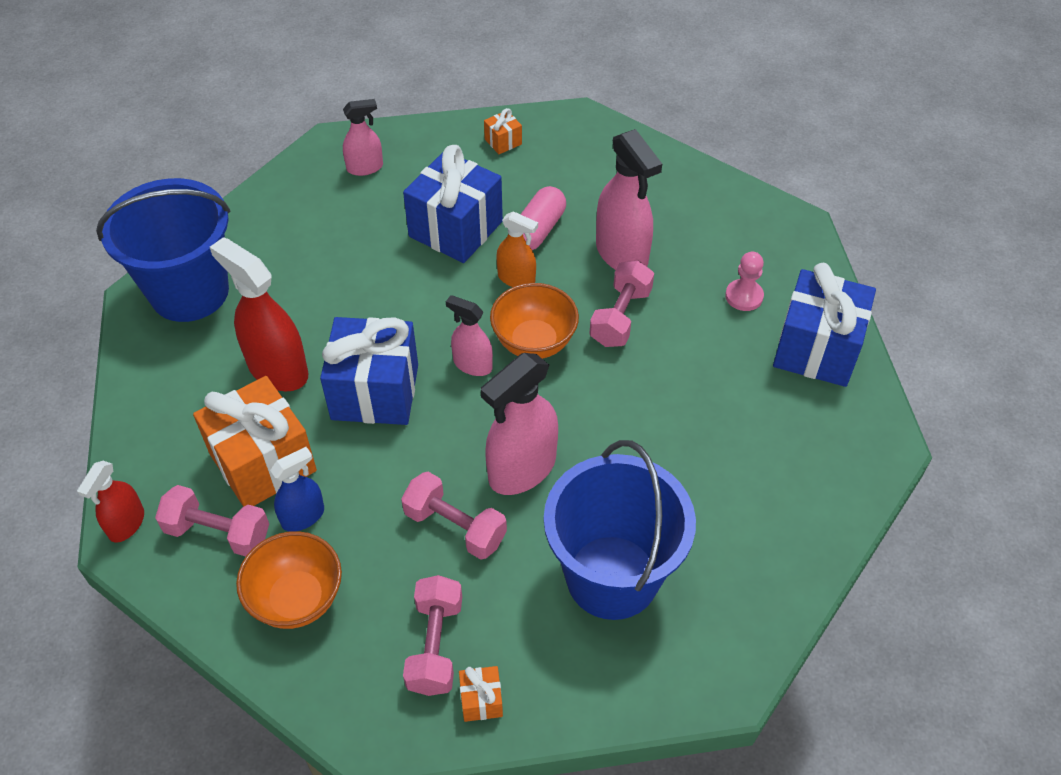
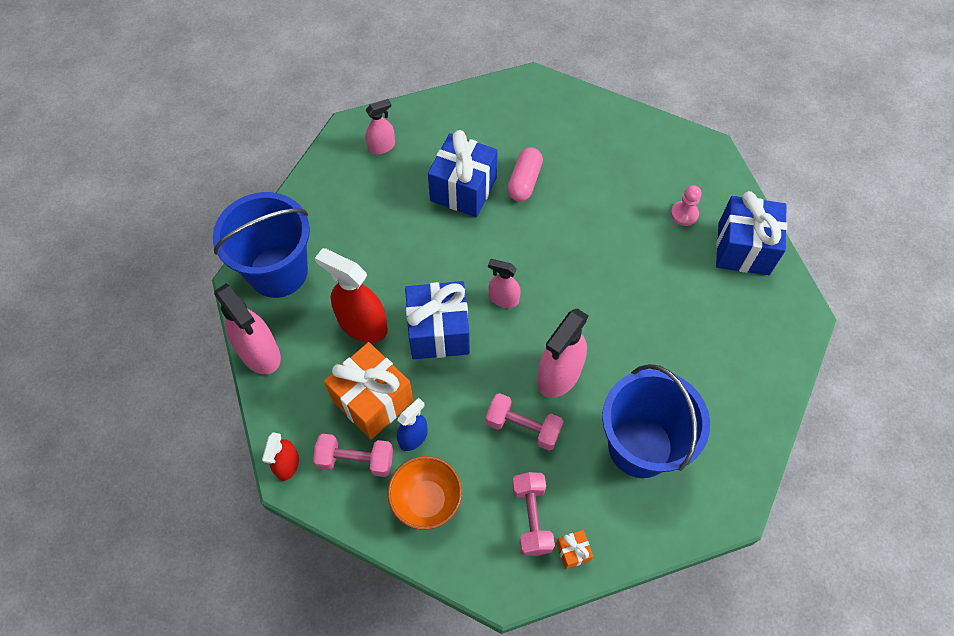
camera: 10 degrees left, 10 degrees up
orange gift [484,108,522,154] -> none
orange bowl [490,283,579,359] -> none
orange spray bottle [496,211,538,287] -> none
pink dumbbell [589,260,654,347] -> none
pink spray bottle [596,129,662,270] -> pink spray bottle moved to [214,283,281,375]

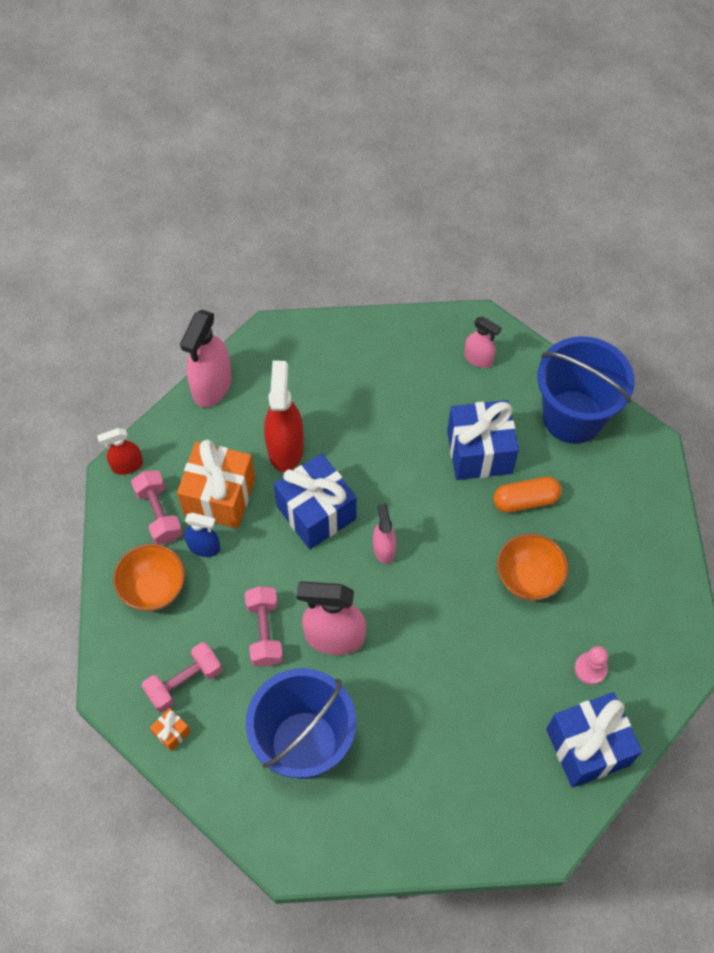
camera: 60 degrees right, 0 degrees up
blue bucket [213,192,310,298] -> blue bucket moved to [537,336,635,444]
pink capsule [507,147,543,202] -> orange capsule [493,477,562,513]
none -> orange bowl [497,533,568,601]

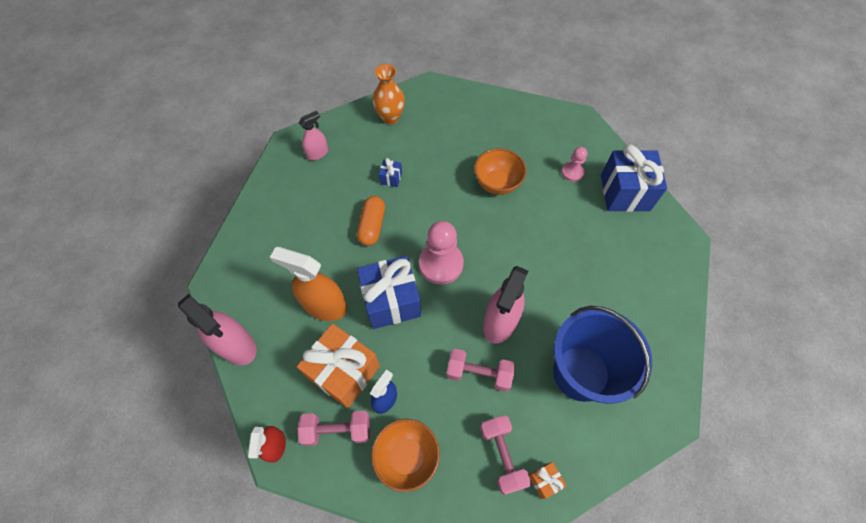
camera: 70 degrees left, 0 degrees up
red spray bottle [264,361,304,472] -> orange spray bottle [270,247,347,321]
pink spray bottle [373,503,396,564] -> pink pawn [419,221,464,285]
blue gift [447,400,519,480] -> blue gift [379,158,402,187], size x0.43
orange capsule [493,477,562,513] -> orange capsule moved to [357,196,385,246]
blue bucket [537,336,635,444] -> orange vase [372,64,405,125]

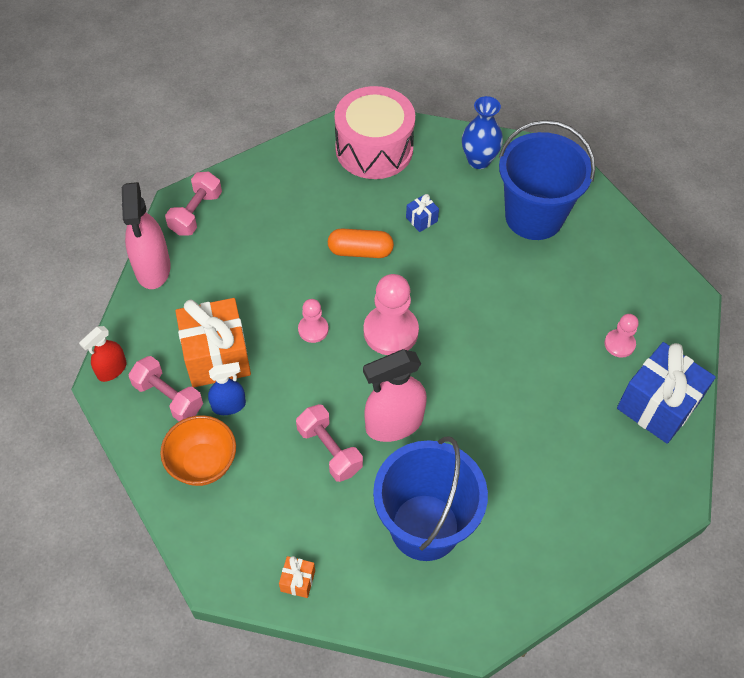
camera: 40 degrees right, 5 degrees down
orange spray bottle [270,247,347,321] -> none
pink spray bottle [299,111,328,160] -> pink drum [335,86,415,179]
orange capsule [357,196,385,246] -> orange capsule turned 45 degrees clockwise [328,228,394,258]
blue gift [357,256,421,329] -> pink pawn [298,299,329,343]
orange vase [372,64,405,125] -> blue vase [462,96,503,169]
orange bowl [474,148,527,195] -> none
pink dumbbell [480,415,531,495] -> pink dumbbell moved to [165,172,222,236]
none -> blue bucket [499,120,596,240]

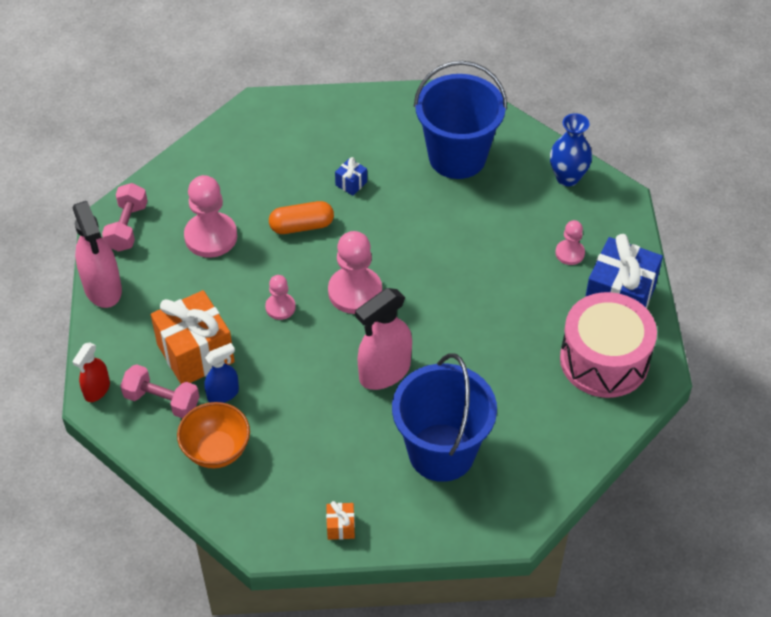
camera: 15 degrees left, 5 degrees down
pink dumbbell [296,404,363,482] -> none
pink drum [335,86,415,179] -> pink drum moved to [560,292,657,398]
blue vase [462,96,503,169] -> blue vase moved to [550,113,592,186]
none -> pink pawn [184,175,237,258]

